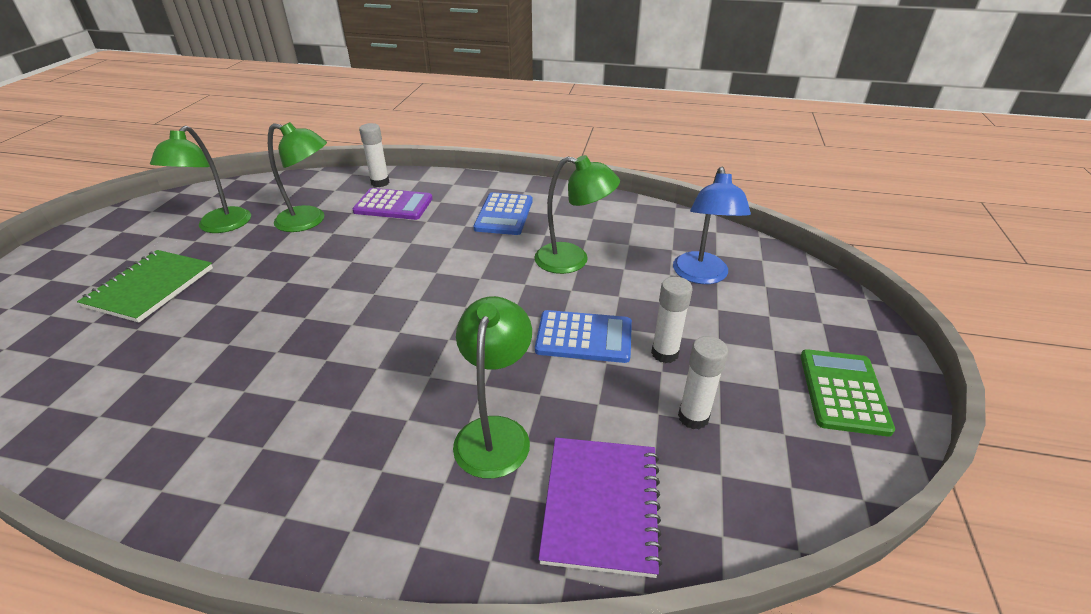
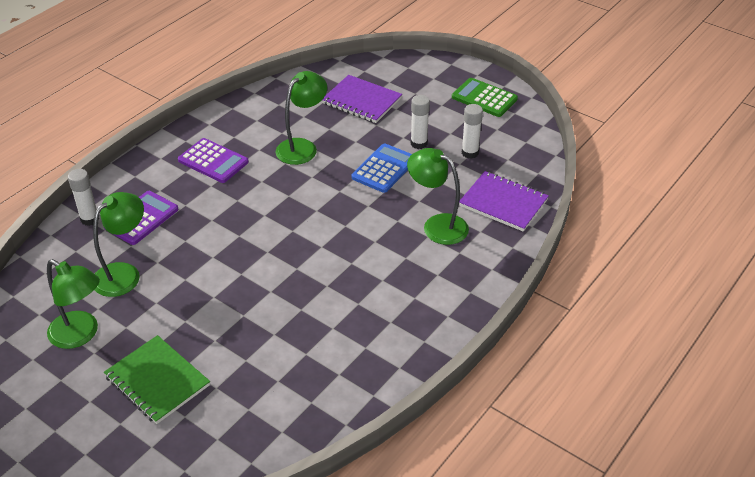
camera: 65 degrees left, 5 degrees up
blue calculator [473,192,533,235] -> purple calculator [178,138,249,183]
blue lamp [673,167,751,284] -> purple notebook [322,75,402,123]

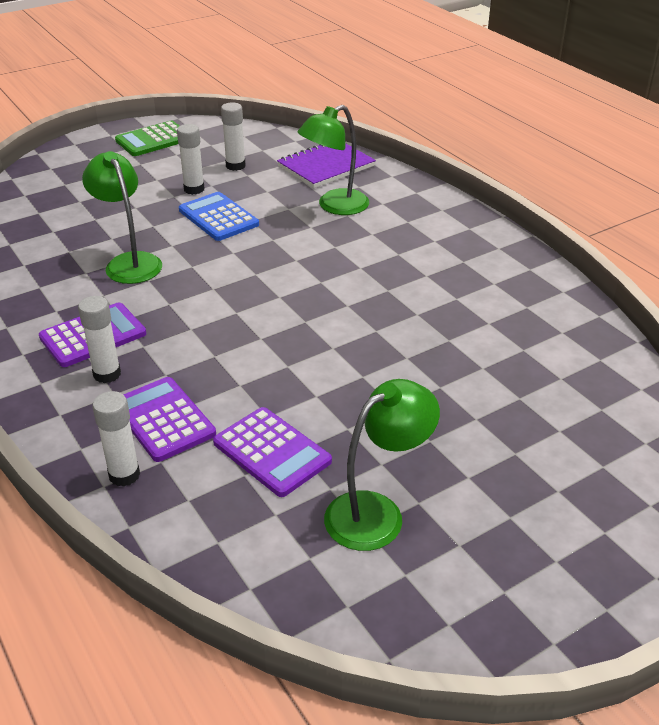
camera: 70 degrees left, 5 degrees down
green lamp [93,192,144,297] -> purple calculator [213,407,332,497]
green notebook [104,335,210,424] -> none
purple notebook [322,75,402,123] -> none
none -> white glue stick [78,296,121,383]

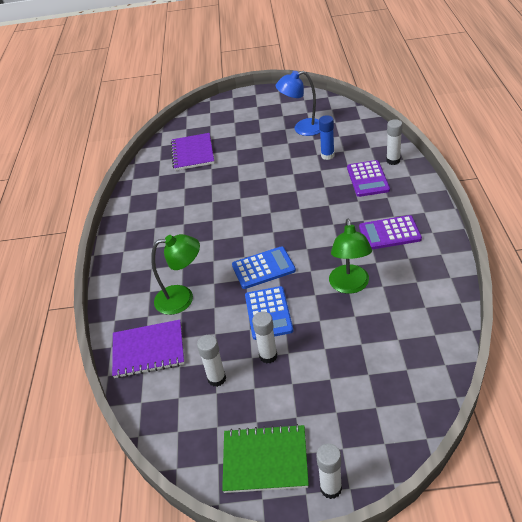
camera: 145 degrees left, 5 degrees up
white glue stick [78,296,121,383] -> white glue stick moved to [316,444,342,499]
green calculator [115,121,179,156] -> green notebook [222,424,309,493]
purple calculator [213,407,332,497] -> blue glue stick [319,115,335,160]
green lamp [324,379,440,551] -> blue lamp [275,71,320,136]
none -> purple notebook [171,133,214,171]
none -> blue calculator [232,246,296,289]

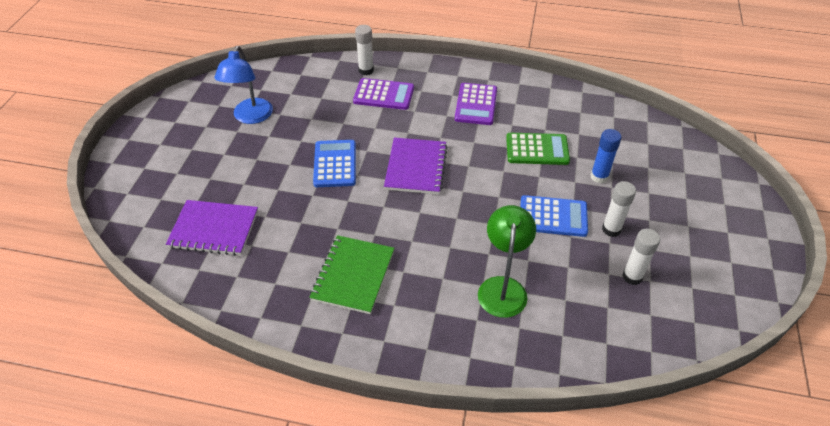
camera: 80 degrees left, 5 degrees up
purple notebook [112,320,184,378] -> purple notebook moved to [384,138,448,194]
green notebook [222,424,309,493] -> green notebook moved to [309,235,394,314]
blue calculator [232,246,296,289] -> blue calculator moved to [313,140,356,187]
white glue stick [316,444,342,499] -> none
blue glue stick [319,115,335,160] -> blue glue stick moved to [591,129,621,183]
green lamp [329,219,372,294] -> green calculator [506,133,570,165]

